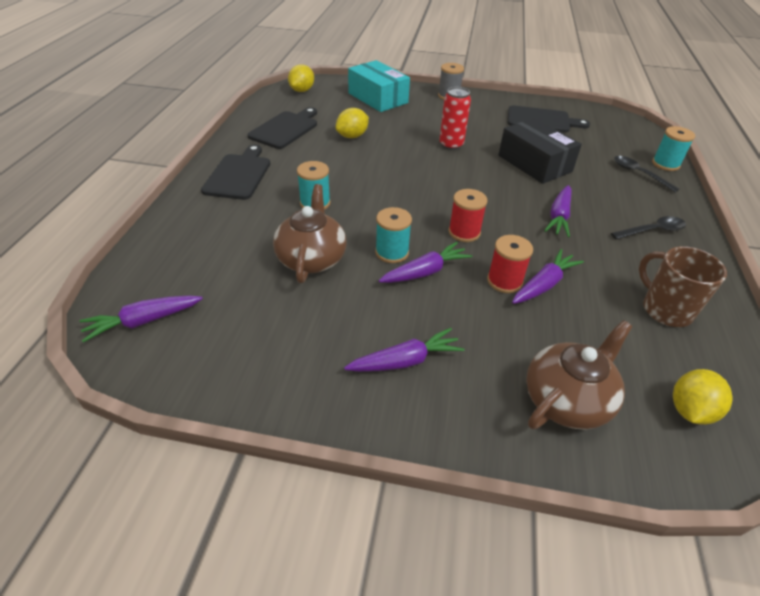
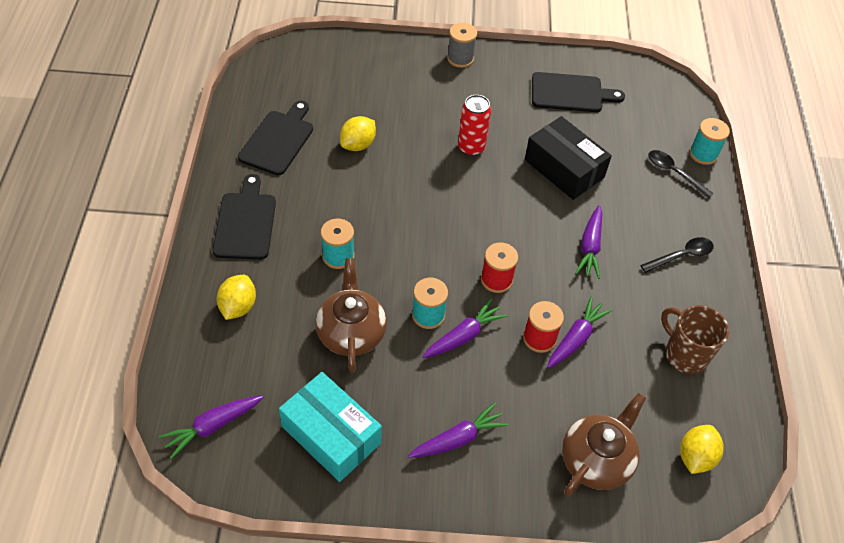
camera: 10 degrees left, 10 degrees up
yellow lemon [288,64,314,92] -> yellow lemon moved to [217,275,256,320]
turquoise box [348,60,410,112] -> turquoise box moved to [279,372,382,482]

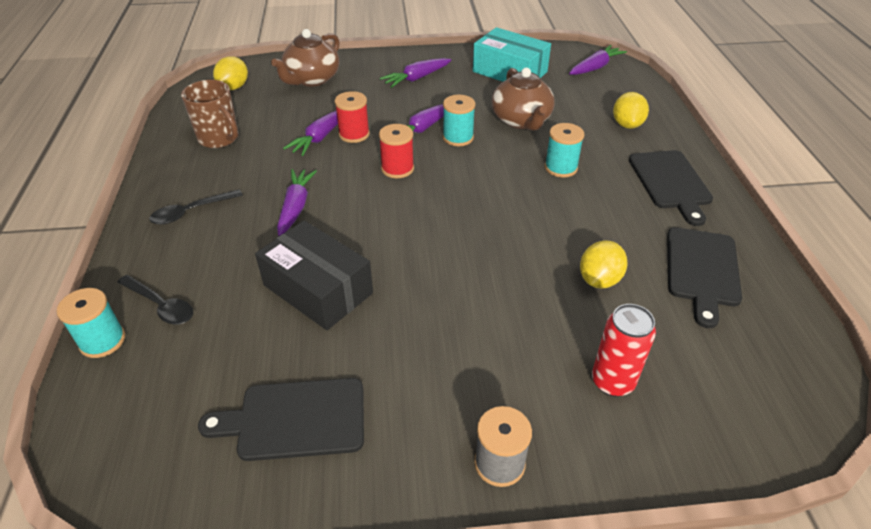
camera: 175 degrees right, 10 degrees down
red can [458,95,491,156] -> red can moved to [592,304,656,397]

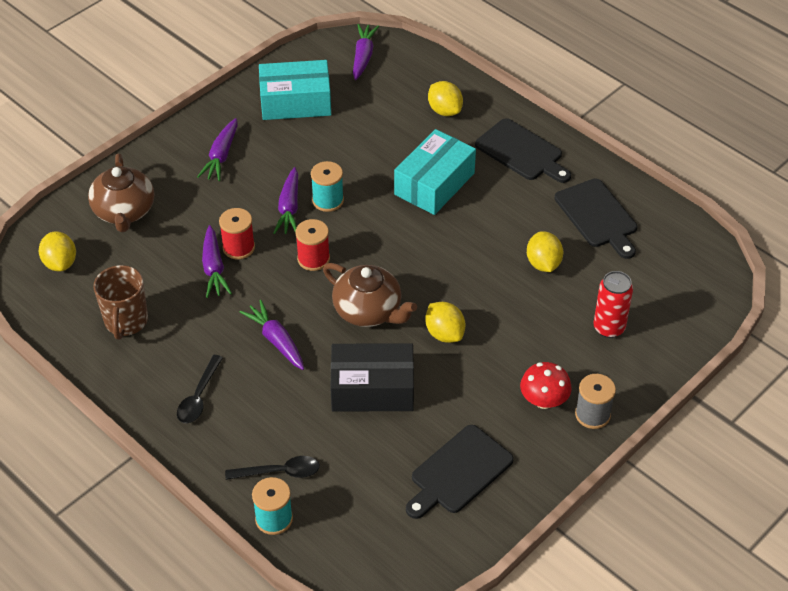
camera: 40 degrees left, 5 degrees up
brown mug [181,80,239,148] -> brown mug turned 90 degrees clockwise [94,265,148,340]
brown teapot [492,68,555,131] -> brown teapot moved to [323,263,417,327]
turquoise spool [545,123,584,178] -> turquoise box [394,129,476,215]
none -> yellow lemon [425,302,465,343]
none -> red mushroom [520,362,572,409]

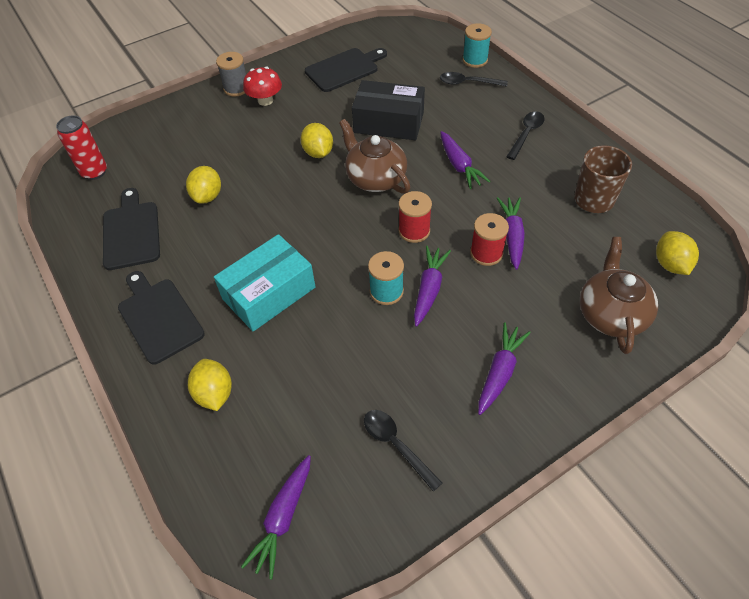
camera: 165 degrees left, 5 degrees up
turquoise box [259,60,331,120] -> black spoon [364,410,442,492]
red can [593,271,633,338] -> red can moved to [56,115,107,180]

